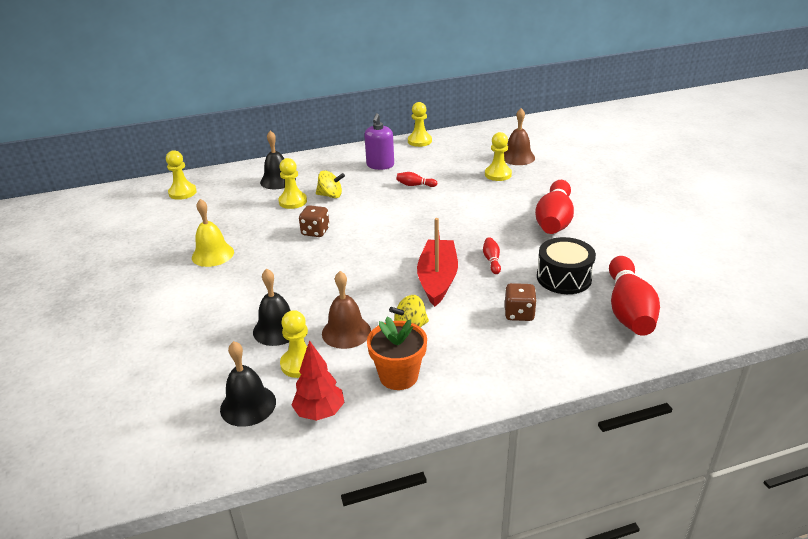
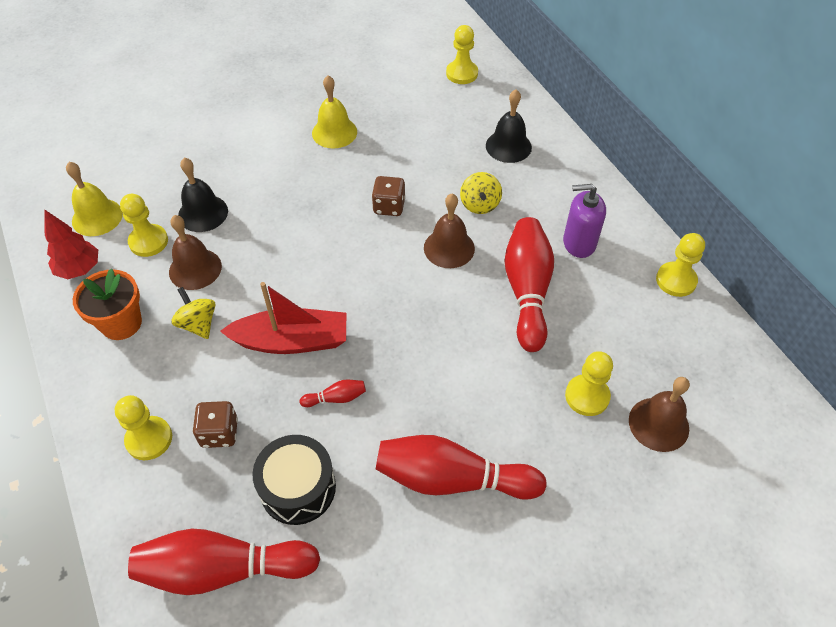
camera: 80 degrees right, 20 degrees up
black bell [220,341,276,427] -> yellow bell [66,162,123,236]
yellow pawn [278,158,307,209] -> yellow pawn moved to [115,395,172,460]
red bowling pin [396,172,437,187] -> red bowling pin [504,217,554,352], size x2.36
none -> brown bell [424,194,475,268]

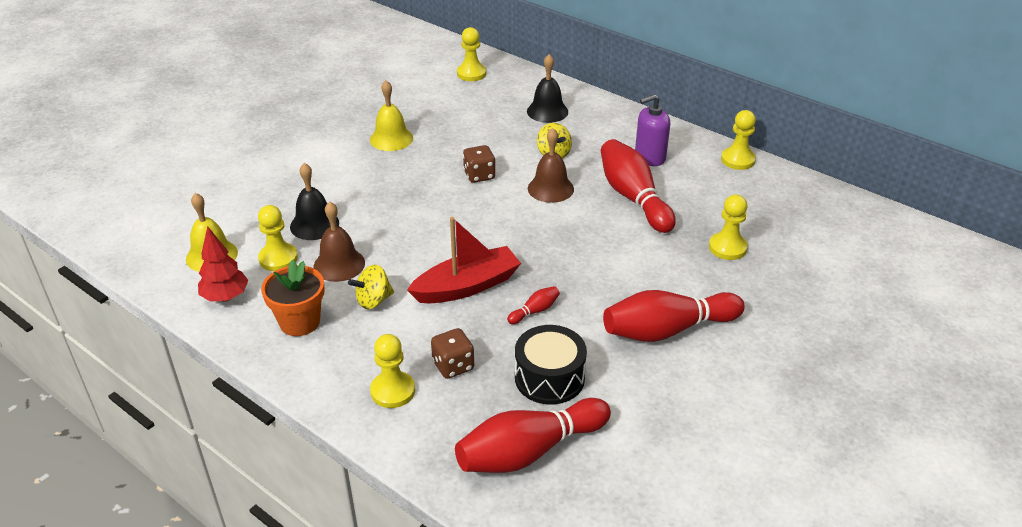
camera: 25 degrees left, 15 degrees down
yellow spinning top [171,287,215,339] -> yellow spinning top turned 60 degrees counterclockwise [348,265,394,309]
brown bell [629,377,690,452] -> none

